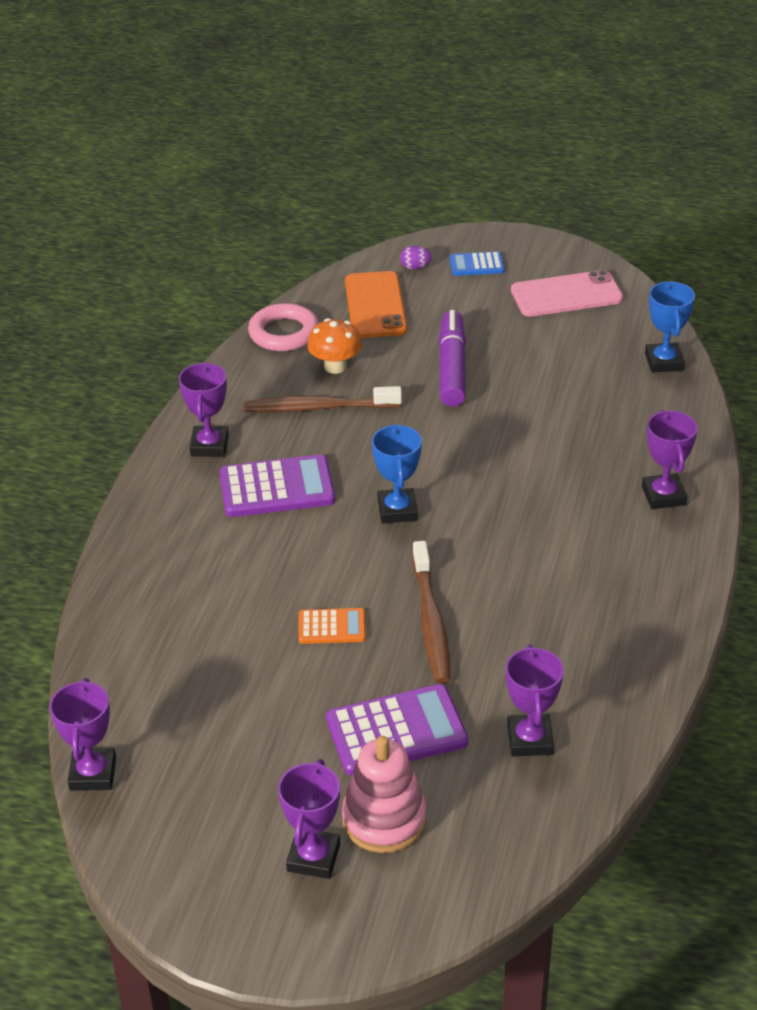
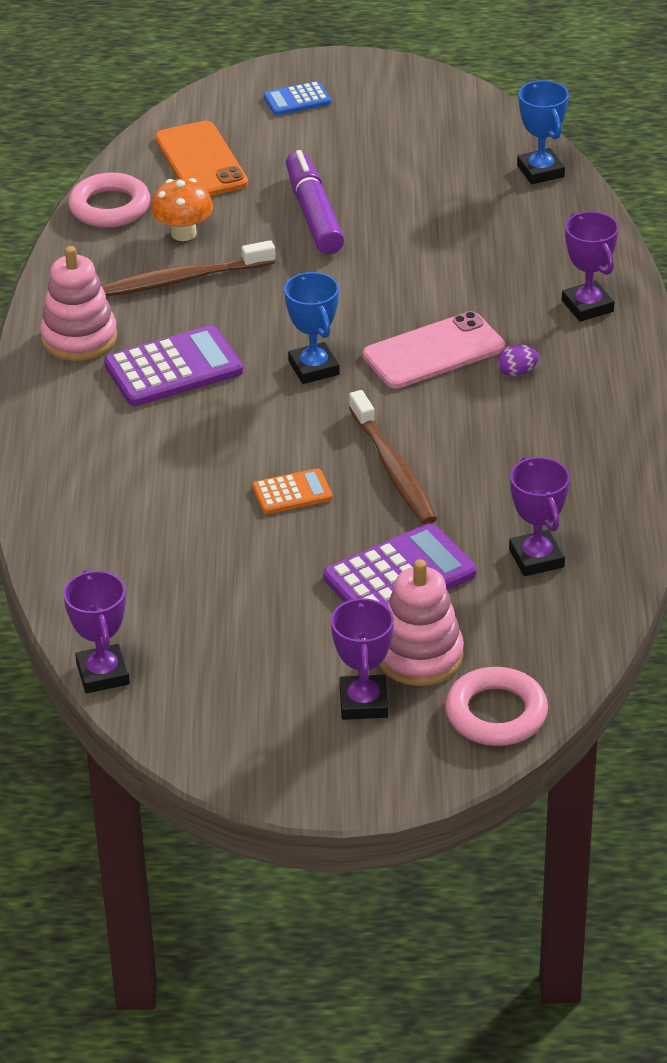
camera: 15 degrees left, 0 degrees up
purple trophy [179,362,229,457] -> pink stacking toy [40,246,117,361]
purple egg [400,246,432,270] -> purple egg moved to [498,345,539,376]
pink phone [511,270,623,317] -> pink phone moved to [363,311,505,389]
none -> pink ring [445,667,548,746]

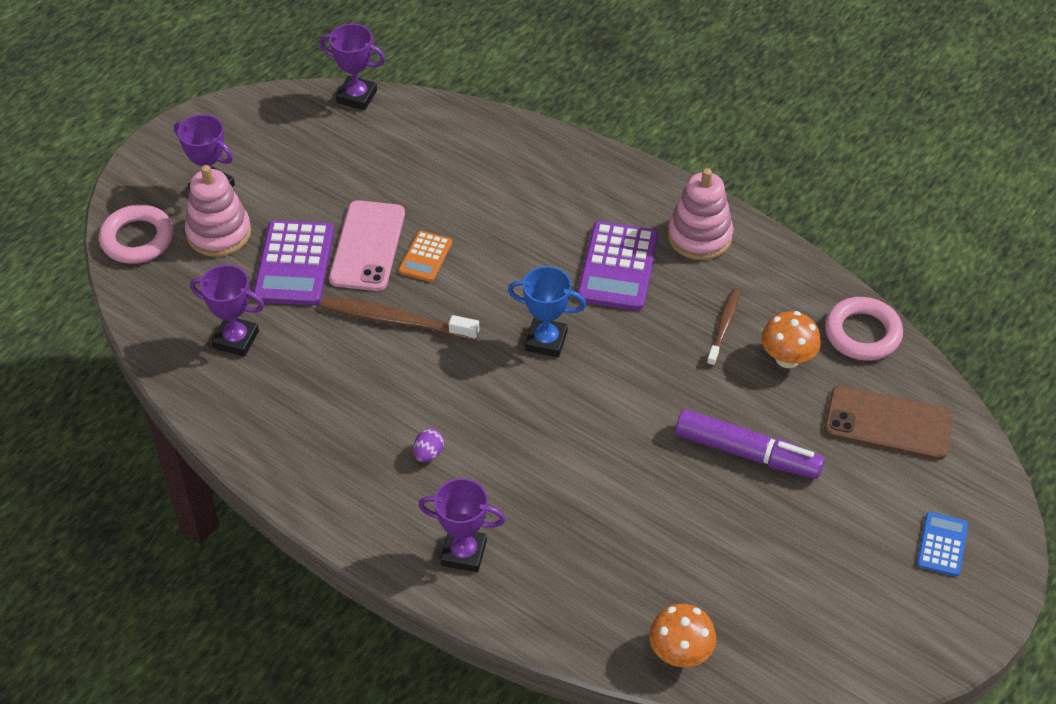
camera: 125 degrees right, 10 degrees up
brown toothbrush [101,240,275,296] -> brown toothbrush [707,289,740,366], size x0.62
orange phone [155,121,248,196] -> brown phone [824,385,953,460]
pink phone [363,311,505,389] -> pink phone moved to [329,200,405,291]
blue trophy [517,80,569,184] -> orange mushroom [649,604,716,667]

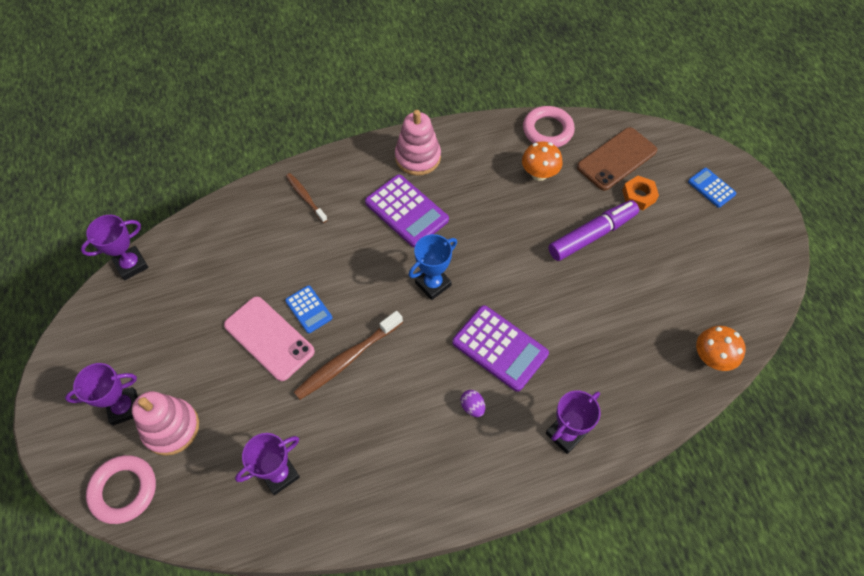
camera: 55 degrees left, 10 degrees up
purple calculator [253,220,334,305] -> purple calculator moved to [452,305,549,392]
orange calculator [399,231,452,282] -> blue calculator [285,285,332,333]
brown toothbrush [707,289,740,366] -> brown toothbrush moved to [286,173,327,223]
none -> orange nut [622,176,659,210]

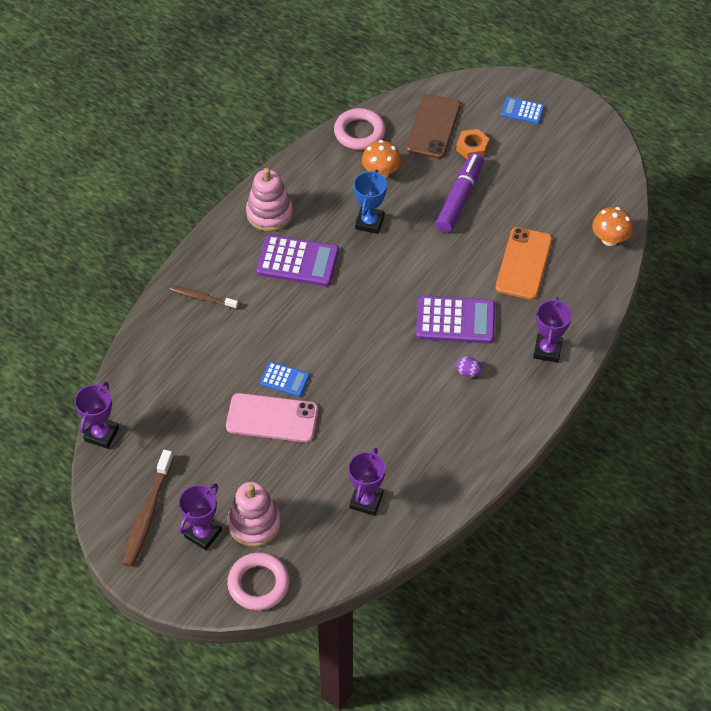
camera: 35 degrees left, 5 degrees down
brown toothbrush [294,311,403,400] -> brown toothbrush moved to [123,450,174,567]
blue trophy [409,234,457,300] -> blue trophy moved to [354,169,387,234]
none -> orange phone [495,227,552,300]

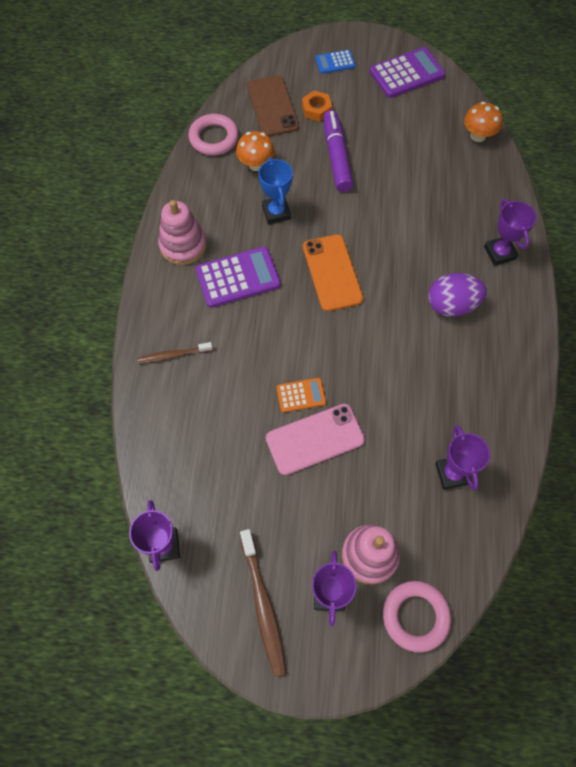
camera: 30 degrees left, 10 degrees up
blue calculator [260,362,310,397] -> orange calculator [276,378,326,413]
purple calculator [416,296,495,344] -> purple calculator moved to [370,47,445,98]
purple egg [456,356,482,377] -> purple egg [428,273,487,317], size x2.14
orange phone [495,227,552,300] -> orange phone moved to [303,234,363,311]

